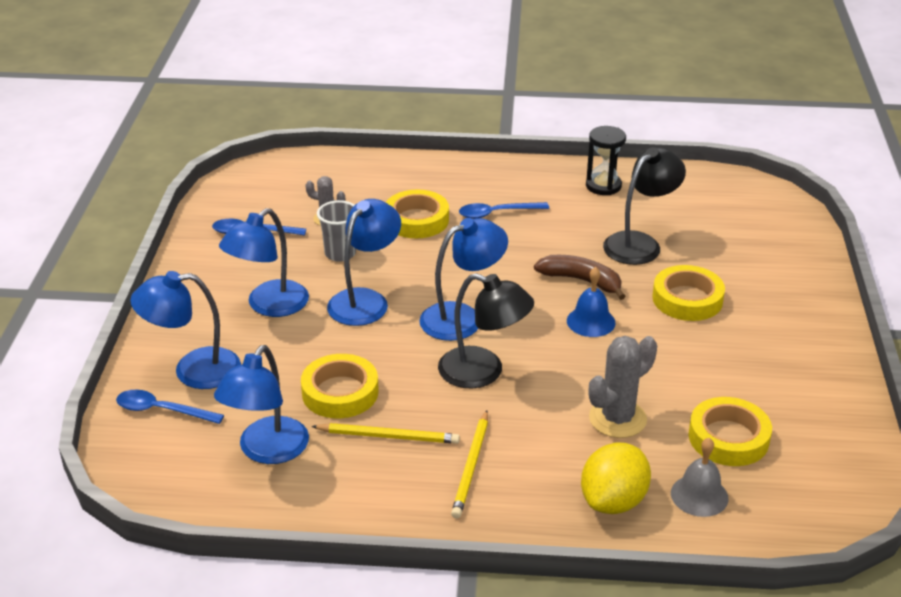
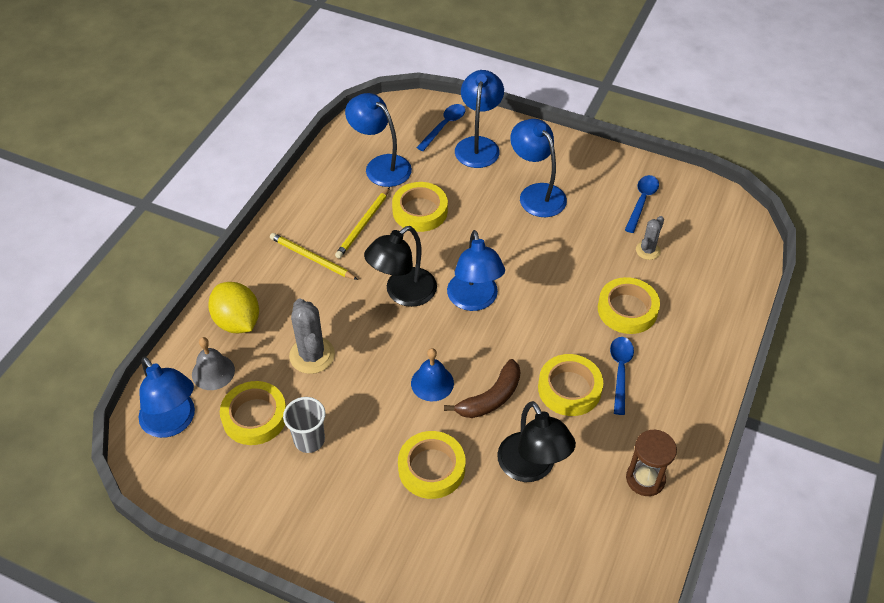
camera: 110 degrees right, 15 degrees up
grey cup [317,200,356,262] -> grey cup moved to [283,397,326,453]
blue lamp [327,199,401,326] -> blue lamp moved to [139,357,195,438]
black hourglass [586,126,626,195] -> brown hourglass [626,430,677,496]
none -> yellow tape [538,354,603,416]

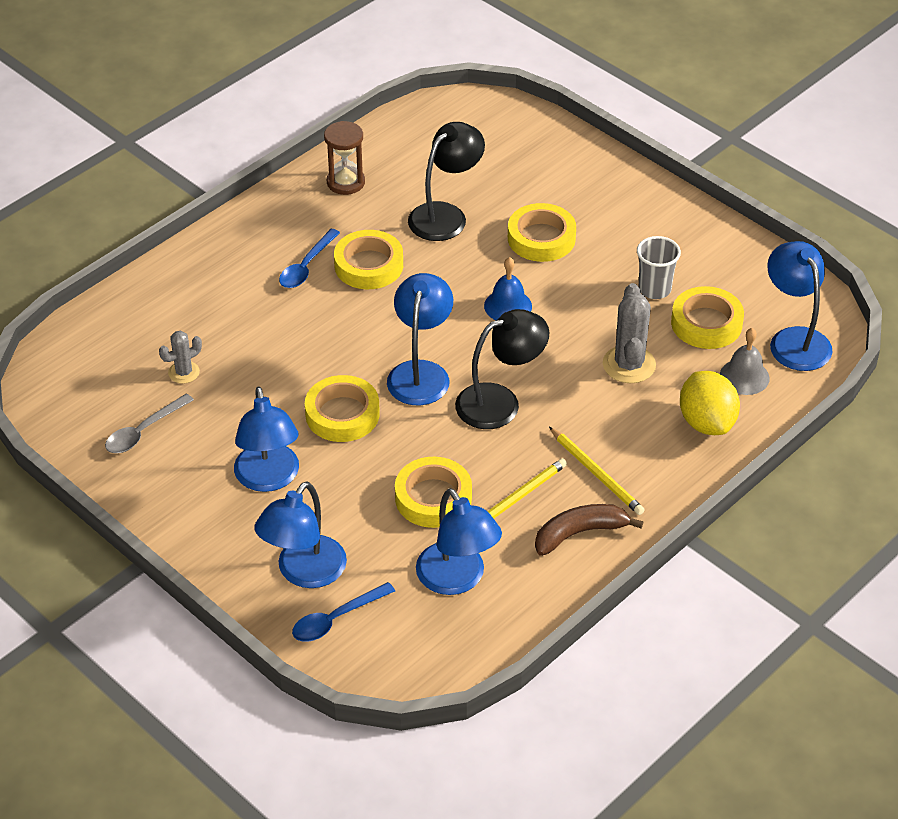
camera: 160 degrees left, 5 degrees down
brown banana [444,359,521,418] -> brown banana moved to [535,504,643,556]
black lamp [497,401,576,482] -> black lamp turned 45 degrees clockwise [408,122,485,241]
yellow tape [598,277,660,334] -> yellow tape moved to [305,375,380,442]
blue spoon [625,175,659,233] -> grey spoon [105,394,194,453]

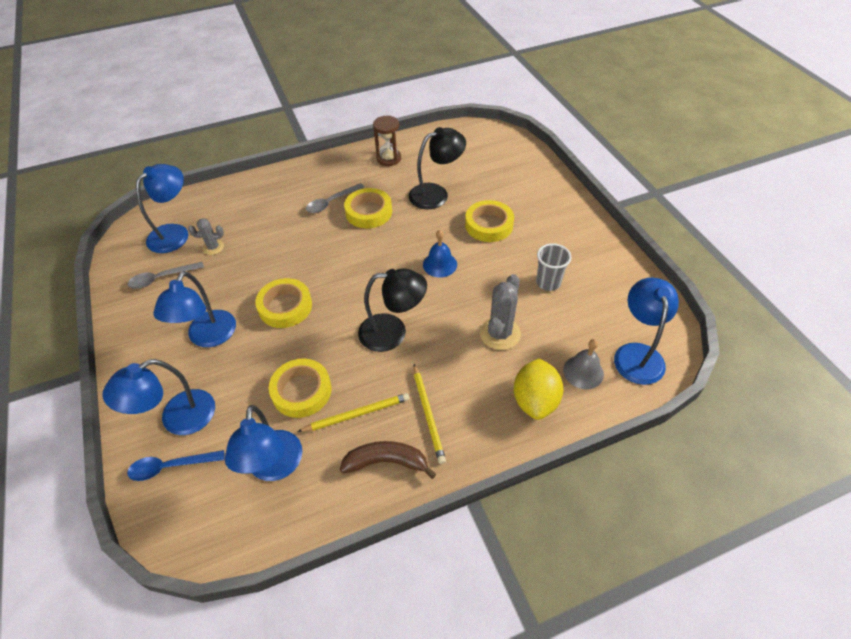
camera: 25 degrees right, 5 degrees up
blue spoon [279,229,340,288] -> grey spoon [306,183,364,213]
blue lamp [387,273,453,406] -> blue lamp moved to [136,164,188,253]
yellow tape [671,286,744,349] -> none

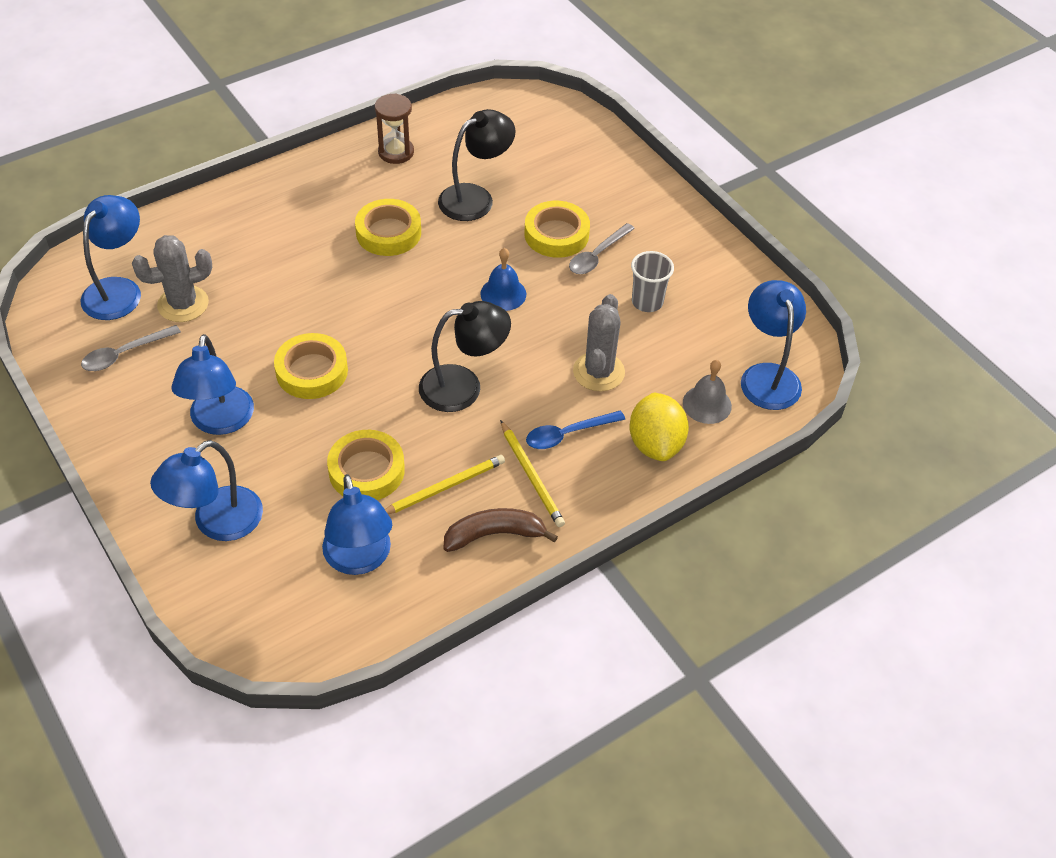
camera: 15 degrees left, 0 degrees up
blue spoon [127,450,224,481] -> blue spoon moved to [526,411,625,449]
grey cactus [188,218,224,255] -> grey cactus [132,235,212,322], size x1.70
grey spoon [306,183,364,213] -> grey spoon moved to [569,223,635,274]

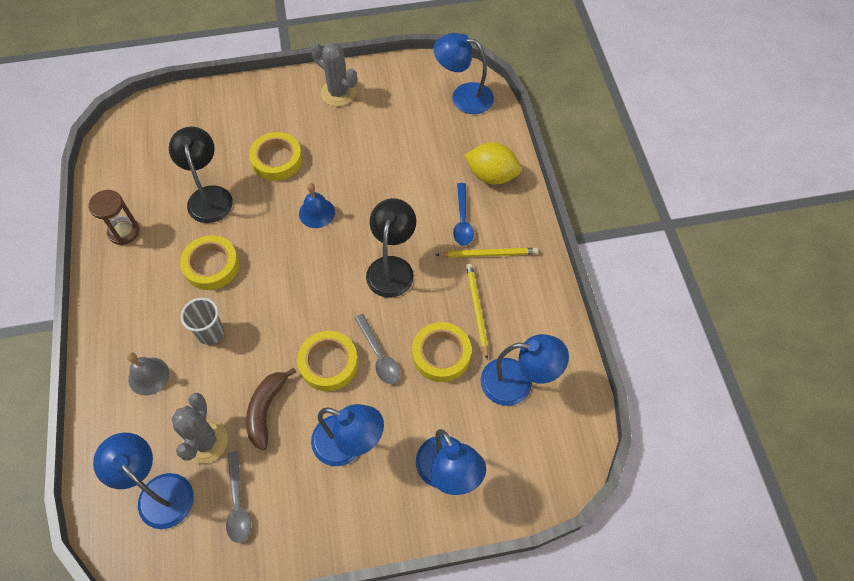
camera: 65 degrees left, 10 degrees up
brown banana [444,508,558,552] -> brown banana moved to [246,368,296,450]
grey spoon [569,223,635,274] -> grey spoon moved to [355,314,400,384]
grey cactus [573,294,625,392] -> grey cactus moved to [311,43,357,106]
grey cup [631,251,674,312] -> grey cup moved to [181,298,224,345]
grey bell [683,360,732,424] -> grey bell moved to [127,353,169,395]

